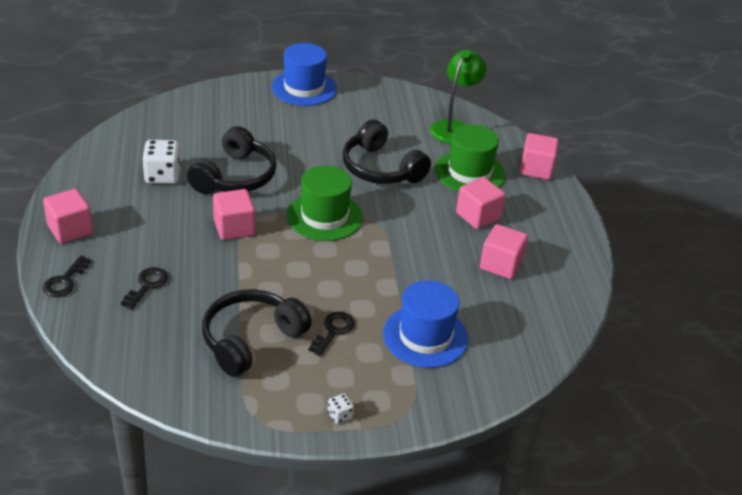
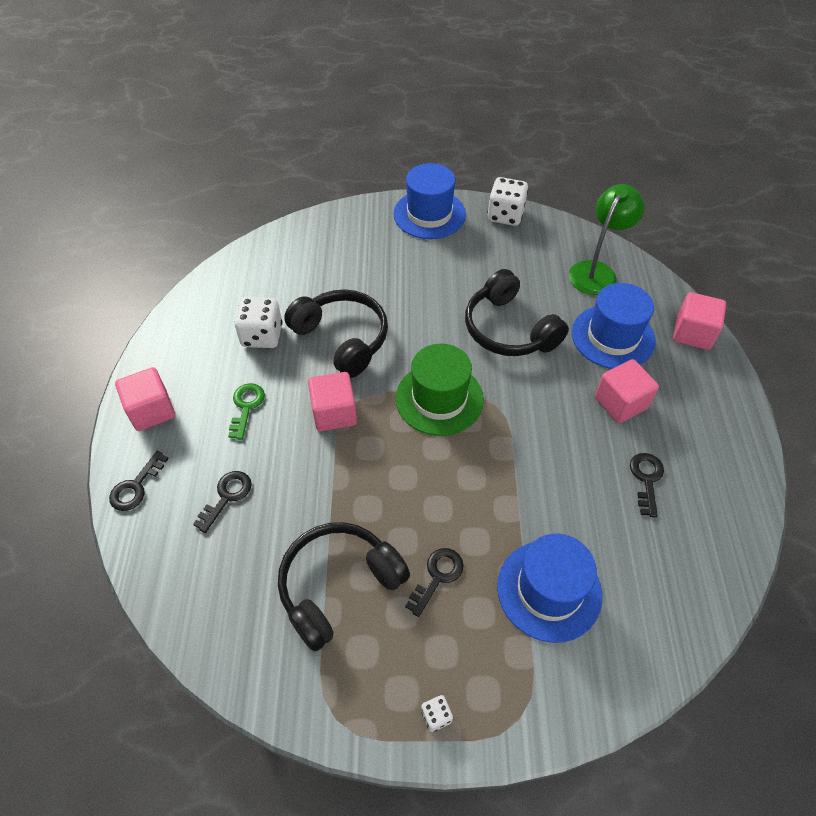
camera: 10 degrees right, 15 degrees up
black headphones [187,126,277,194] -> black headphones turned 75 degrees counterclockwise [284,289,388,378]
green hat [434,124,505,192] -> blue hat [572,283,656,369]
pink cube [480,224,528,279] -> black key [630,453,664,517]
none -> green key [228,383,265,440]
none -> white dice [487,177,528,226]

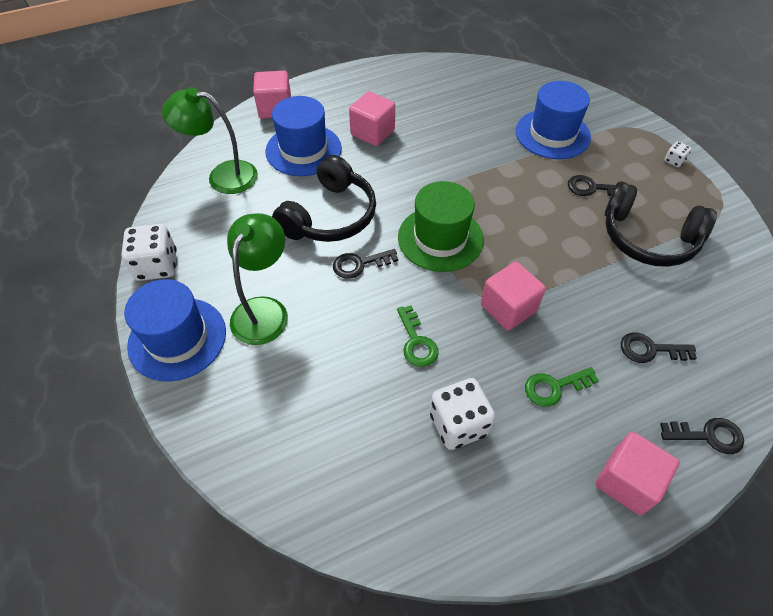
camera: 115 degrees left, 0 degrees up
black headphones [284,289,388,378] -> green key [397,305,439,367]
black key [630,453,664,517] -> black key moved to [333,249,398,279]
none -> green lamp [227,213,288,345]

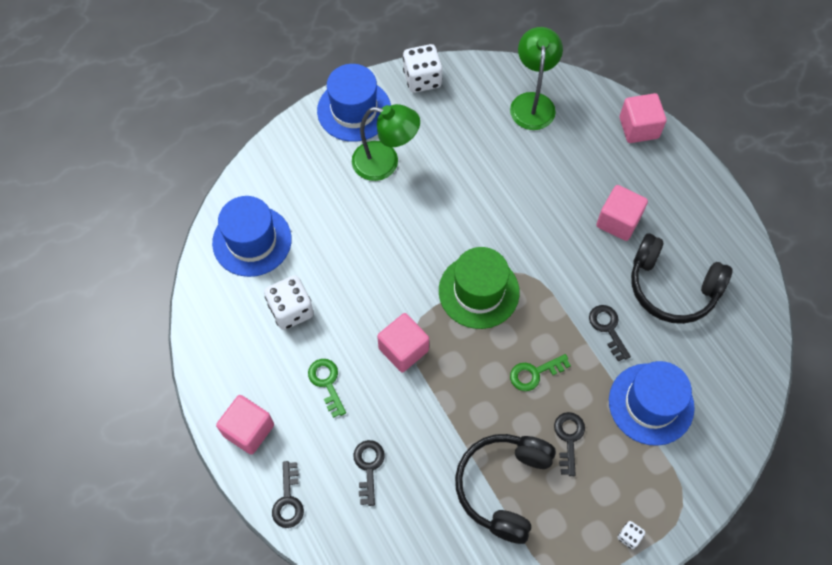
camera: 85 degrees right, 10 degrees up
blue hat [265,96,342,176] -> blue hat moved to [212,196,292,277]
black headphones [272,155,376,242] -> black headphones moved to [631,234,733,324]
black key [333,249,398,279] -> black key moved to [589,305,631,361]
green key [397,305,439,367] -> green key moved to [510,354,571,391]

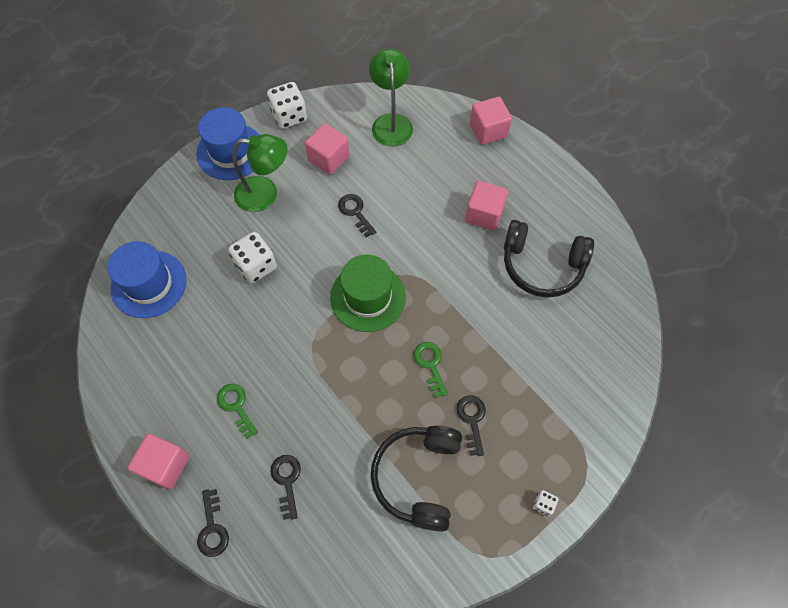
camera: 10 degrees left, 0 degrees up
white dice [264,275,314,330] -> white dice moved to [228,232,277,283]
pink cube [377,313,429,372] -> pink cube moved to [305,123,350,175]
green key [510,354,571,391] -> green key turned 105 degrees clockwise [414,342,448,398]
black key [589,305,631,361] -> black key moved to [338,194,376,237]
blue hat [609,361,695,446] -> none

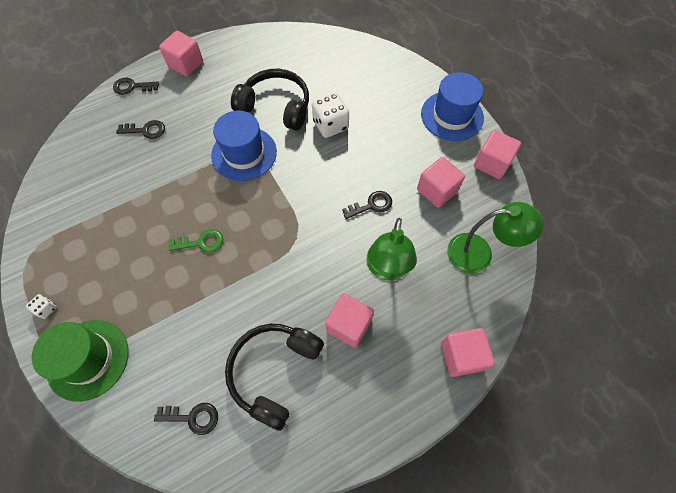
camera: 100 degrees right, 0 degrees up
blue hat [107,241,187,318] -> blue hat moved to [211,111,277,181]
green key [217,384,258,439] -> none
green lamp [233,134,288,212] -> green lamp moved to [367,218,417,281]
white dice [267,82,307,129] -> pink cube [474,130,521,179]
green hat [330,254,406,332] -> green hat moved to [32,320,129,402]
black headphones [371,426,462,531] -> black headphones moved to [231,69,309,131]
black key [456,395,486,456] -> black key moved to [154,403,218,435]

